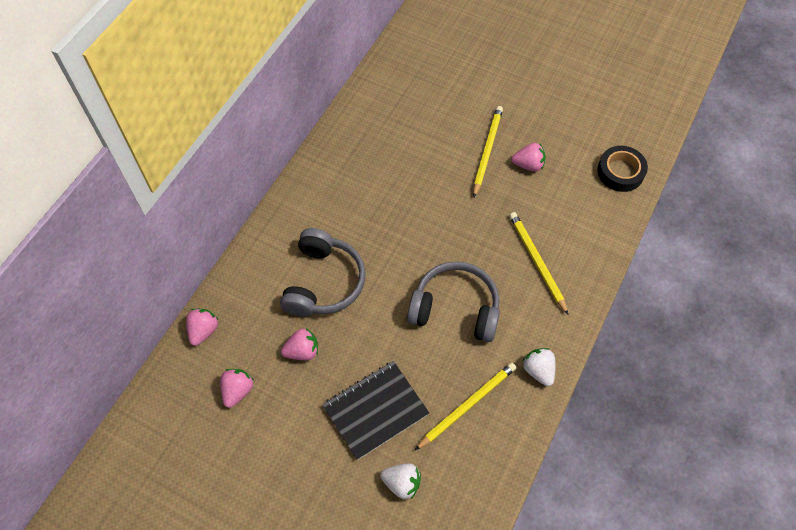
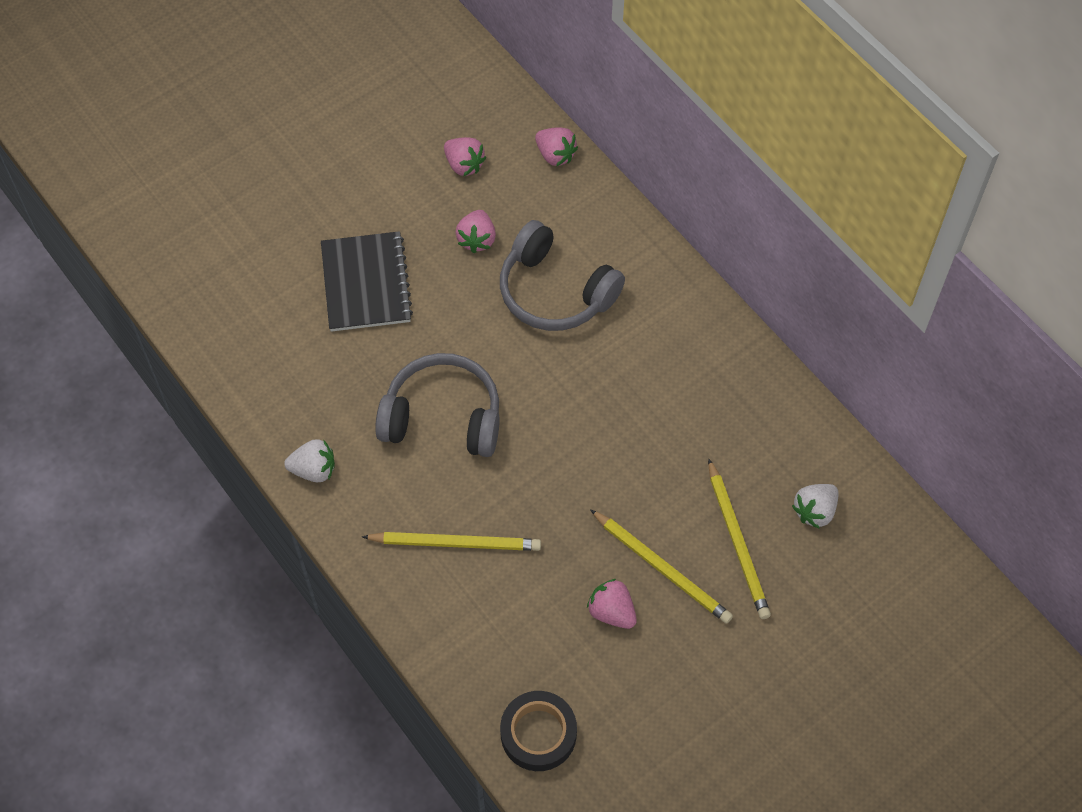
camera: 115 degrees right, 0 degrees up
white strawberry [381,463,421,499] -> white strawberry moved to [792,484,838,529]
grey headphones [407,261,500,342] -> grey headphones turned 120 degrees counterclockwise [375,353,500,457]
yellow pencil [415,363,516,450] -> yellow pencil moved to [708,458,771,619]
pink strawberry [512,143,546,172] -> pink strawberry turned 105 degrees clockwise [587,579,637,629]

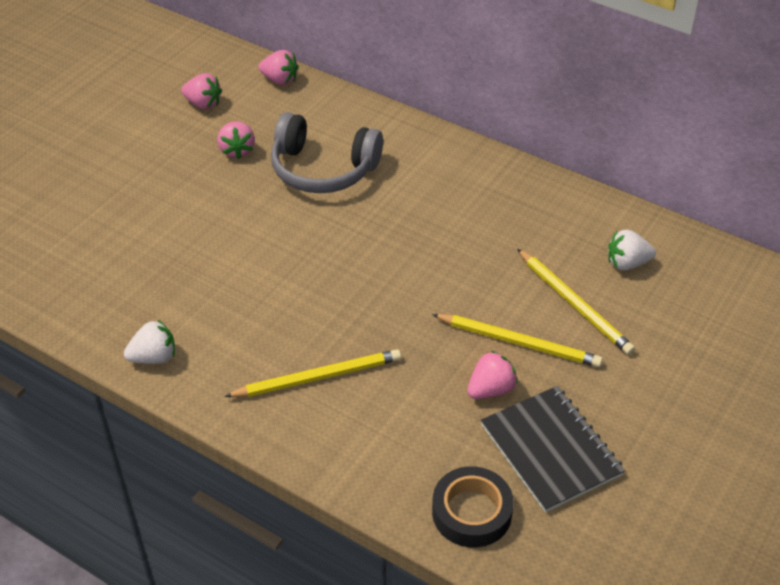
camera: 20 degrees left, 15 degrees down
black notebook [321,231,413,332] -> black notebook moved to [481,386,625,512]
grey headphones [375,353,500,457] -> none
pink strawberry [587,579,637,629] -> pink strawberry turned 120 degrees clockwise [467,351,518,399]
white strawberry [792,484,838,529] -> white strawberry turned 60 degrees clockwise [608,230,656,270]

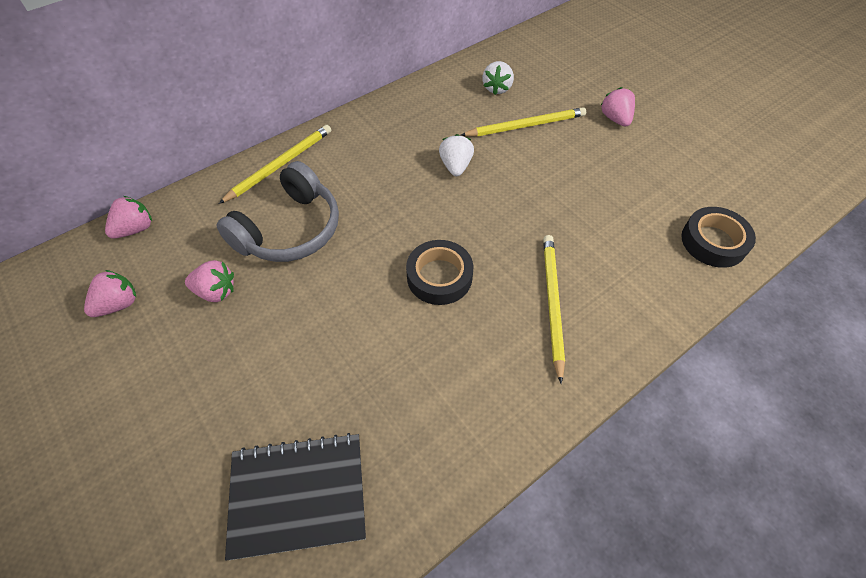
camera: 70 degrees left, 10 degrees up
white strawberry [124,320,175,364] -> white strawberry moved to [439,134,474,176]
yellow pencil [432,314,603,367] -> yellow pencil moved to [219,125,331,204]
pink strawberry [467,351,518,399] -> pink strawberry moved to [601,87,635,127]
black notebook [481,386,625,512] -> black notebook moved to [225,433,366,560]
none -> black tape [406,240,473,305]

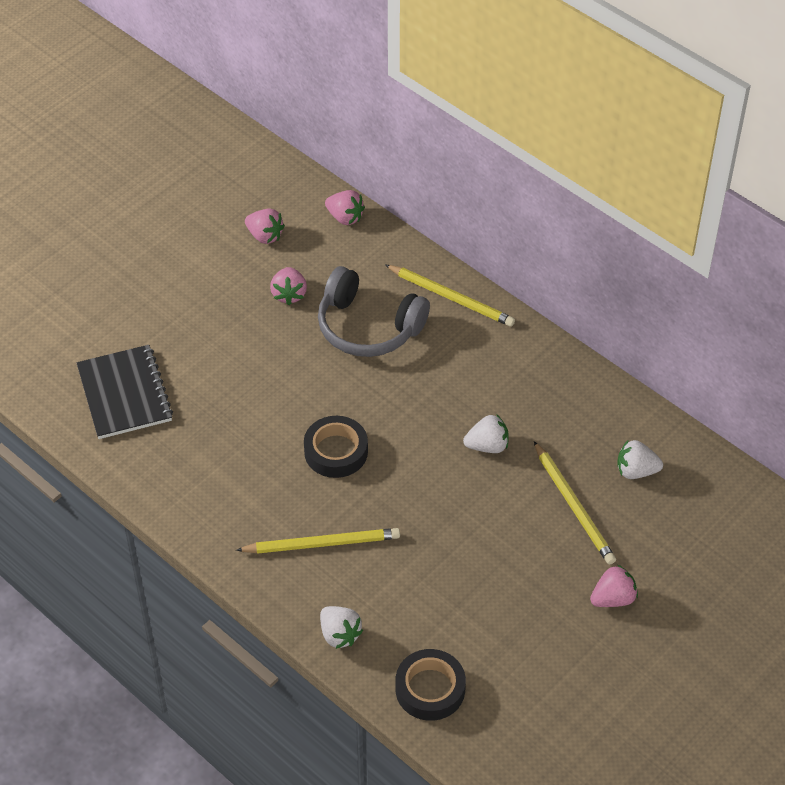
camera: 80 degrees right, 5 degrees down
none -> white strawberry [320,606,363,649]

